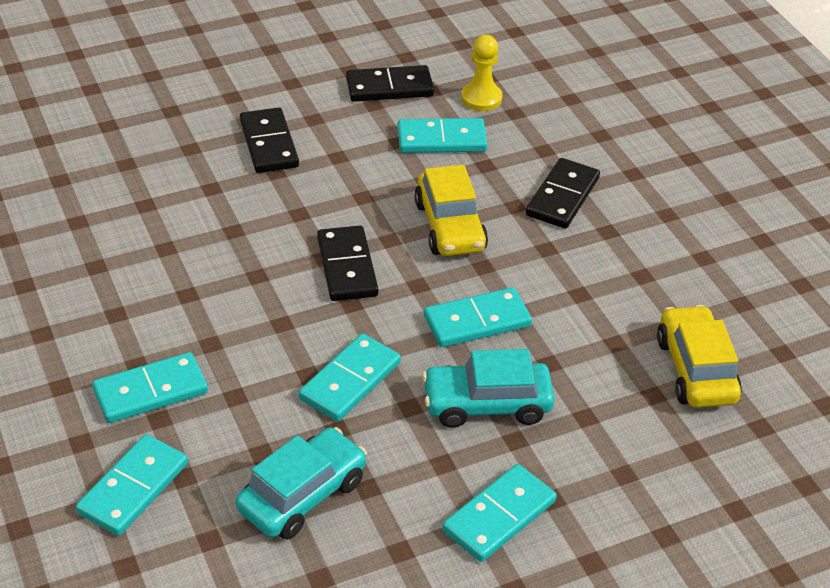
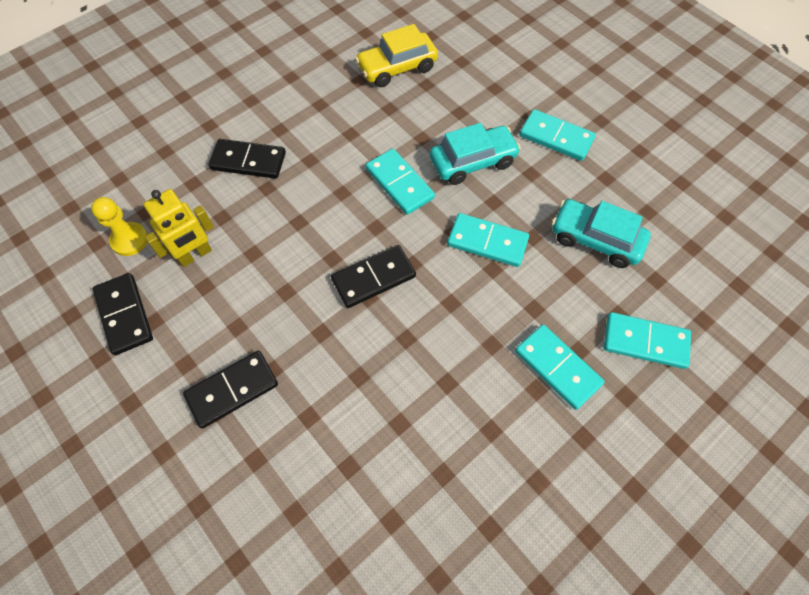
camera: 105 degrees left, 20 degrees up
turquoise domino [397,118,487,153] -> yellow robot [144,189,214,267]
yellow car [414,165,488,256] -> none
turquoise car [422,349,555,428] -> turquoise car turned 90 degrees counterclockwise [430,123,521,185]

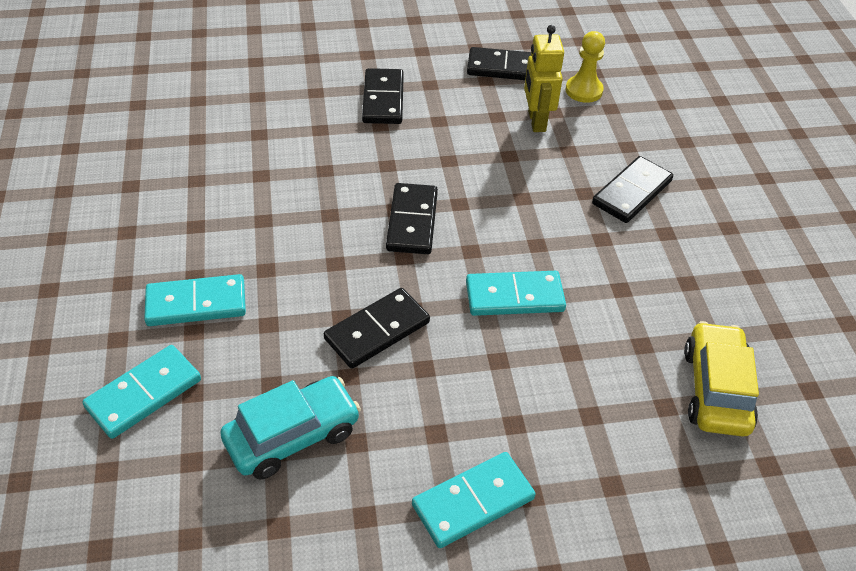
camera: 120 degrees right, 15 degrees down
turquoise car [430,123,521,185] -> none
turquoise domino [447,213,529,267] -> black domino [324,288,430,369]

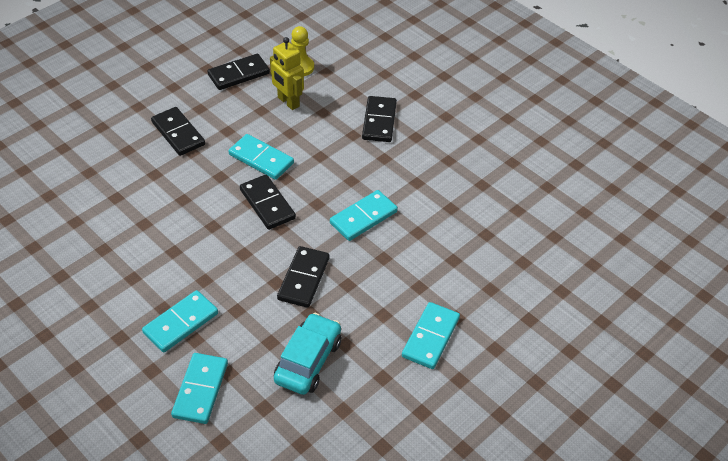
camera: 35 degrees left, 0 degrees up
yellow car [684,321,759,437] -> none
none -> turquoise domino [229,134,294,180]

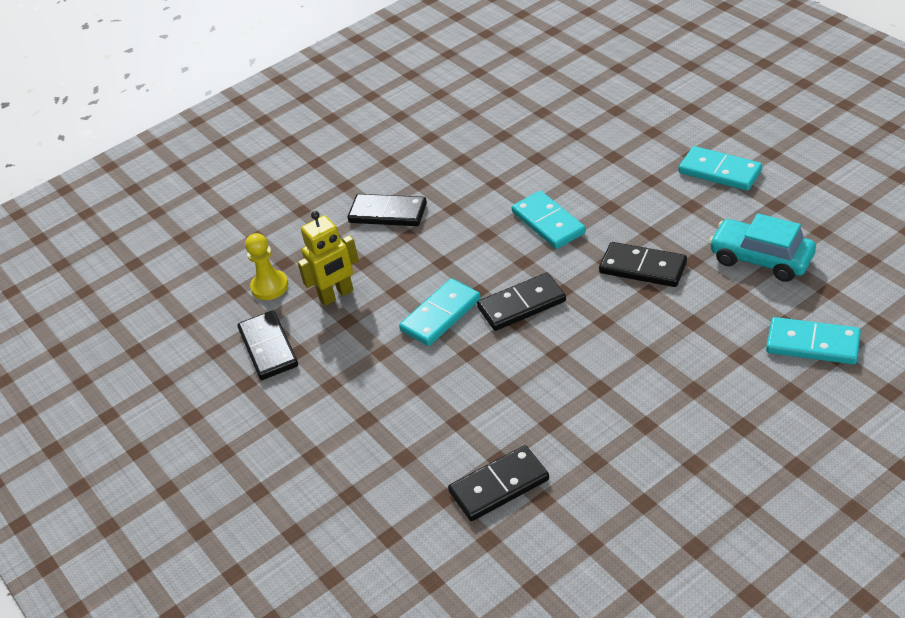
camera: 75 degrees left, 5 degrees down
turquoise domino [142,290,218,352] -> none
black domino [151,107,205,156] -> black domino moved to [448,445,549,521]

